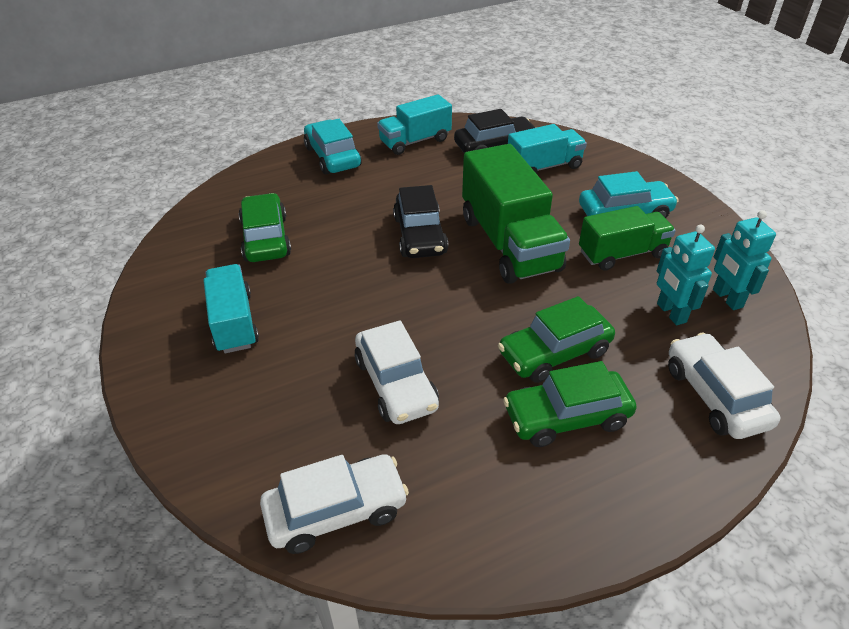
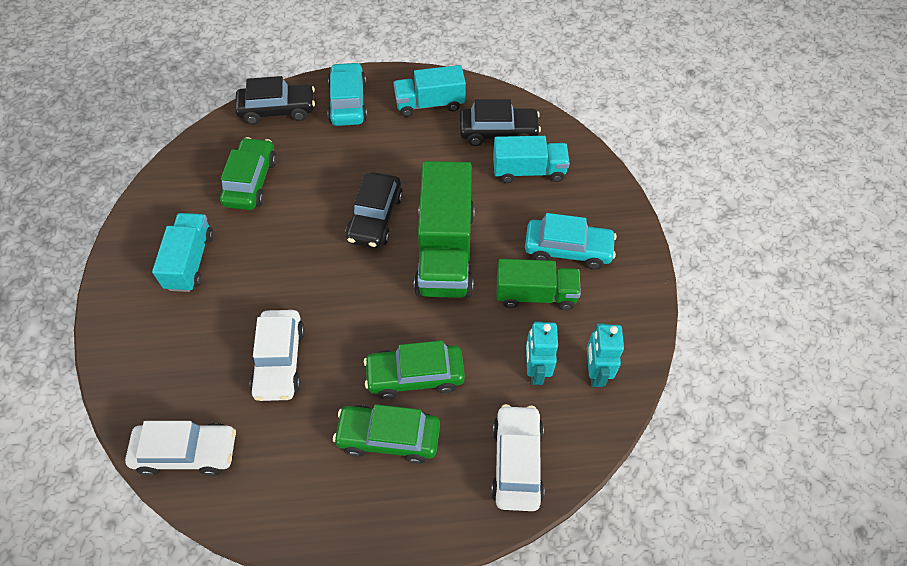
camera: 20 degrees right, 15 degrees up
none -> black car [235,76,315,125]

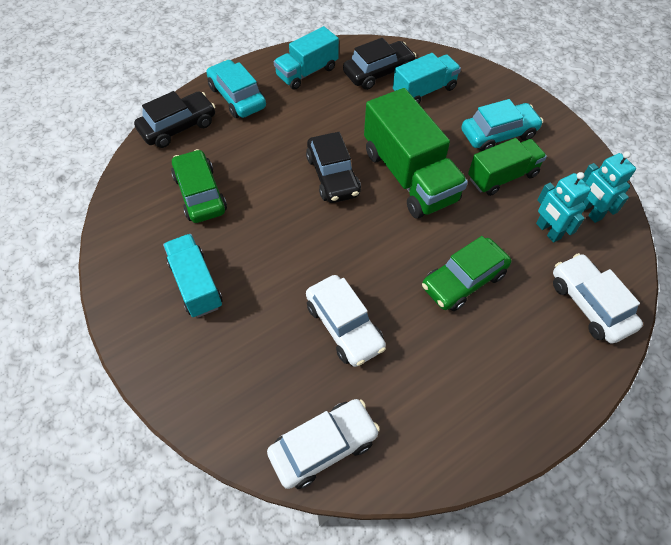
camera: 30 degrees left, 0 degrees up
green car [333,404,440,464] -> none

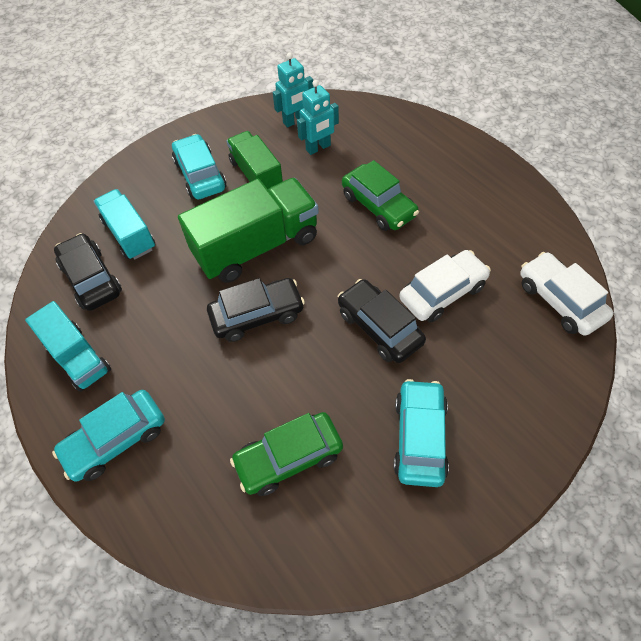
camera: 90 degrees left, 0 degrees up
black car [134,91,215,148] -> black car moved to [338,279,426,363]
turquoise truck [163,234,223,318] -> turquoise car [393,379,449,487]
white car [553,253,643,344] -> none

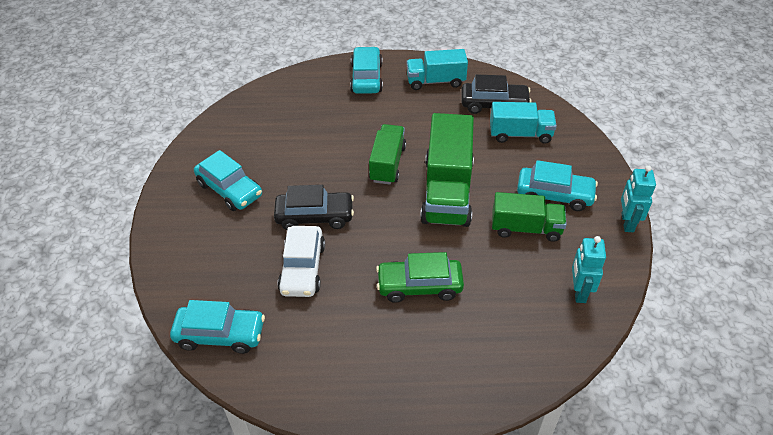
camera: 125 degrees right, 10 degrees down
black car [207,278,305,342] -> green truck [369,124,406,185]
green car [230,412,343,496] -> none
turquoise robot [297,80,339,155] -> turquoise robot moved to [621,165,656,232]
white car [520,252,614,336] -> turquoise car [170,300,265,354]

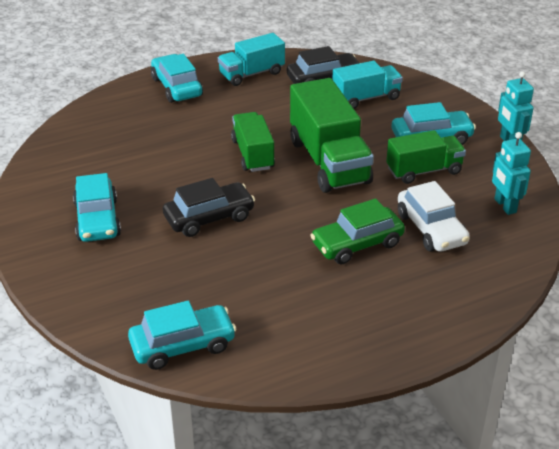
camera: 25 degrees left, 10 degrees down
turquoise car [194,150,262,211] -> turquoise car turned 60 degrees clockwise [73,173,121,242]
white car [278,226,325,297] -> white car moved to [398,181,470,252]

